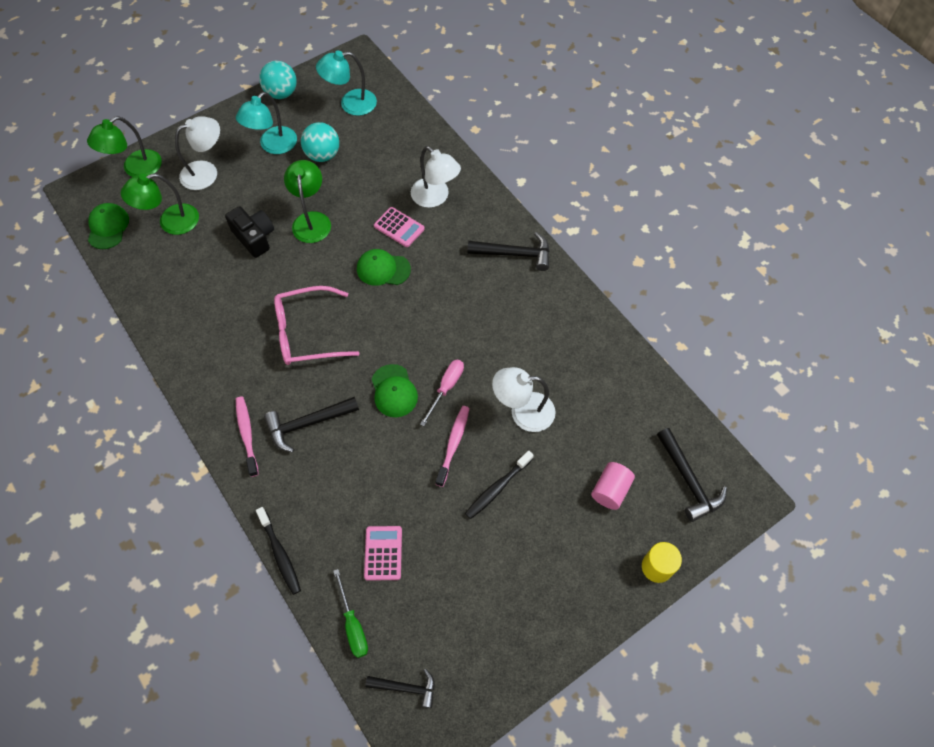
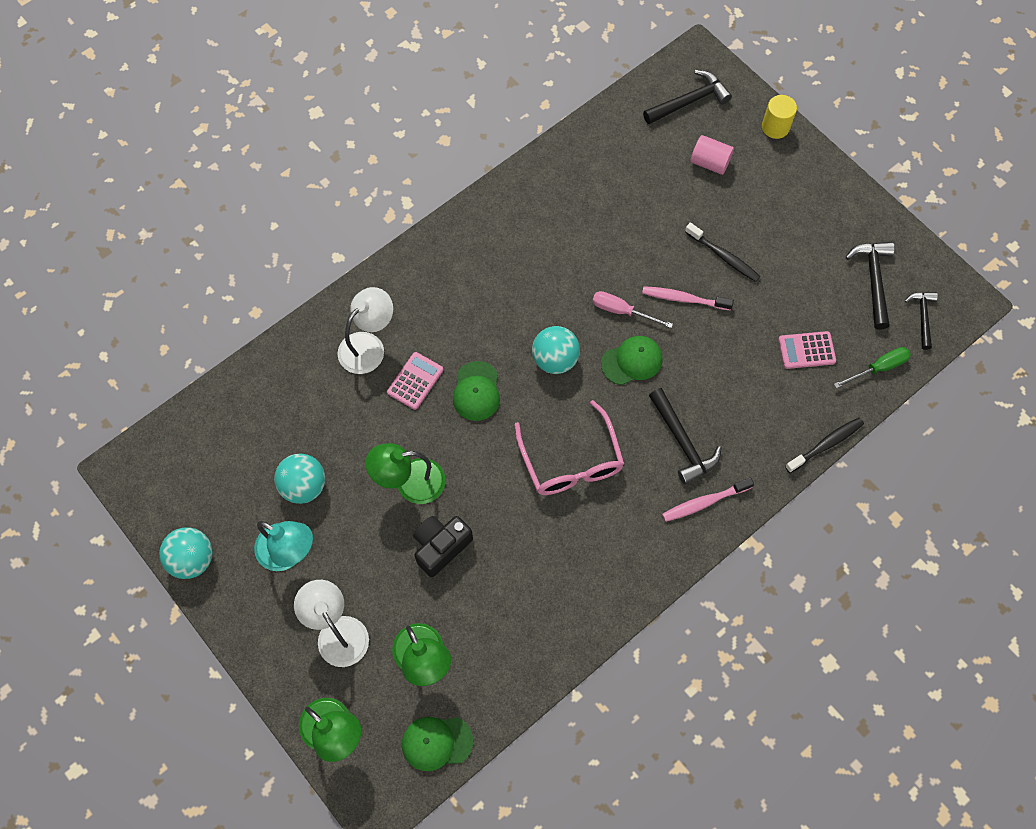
camera: 95 degrees left, 5 degrees up
turquoise lamp [316,51,377,116] -> none
black hammer [467,232,549,271] -> black hammer moved to [846,242,895,329]
white lamp [492,367,556,432] -> none
none -> turquoise ball [532,326,580,374]

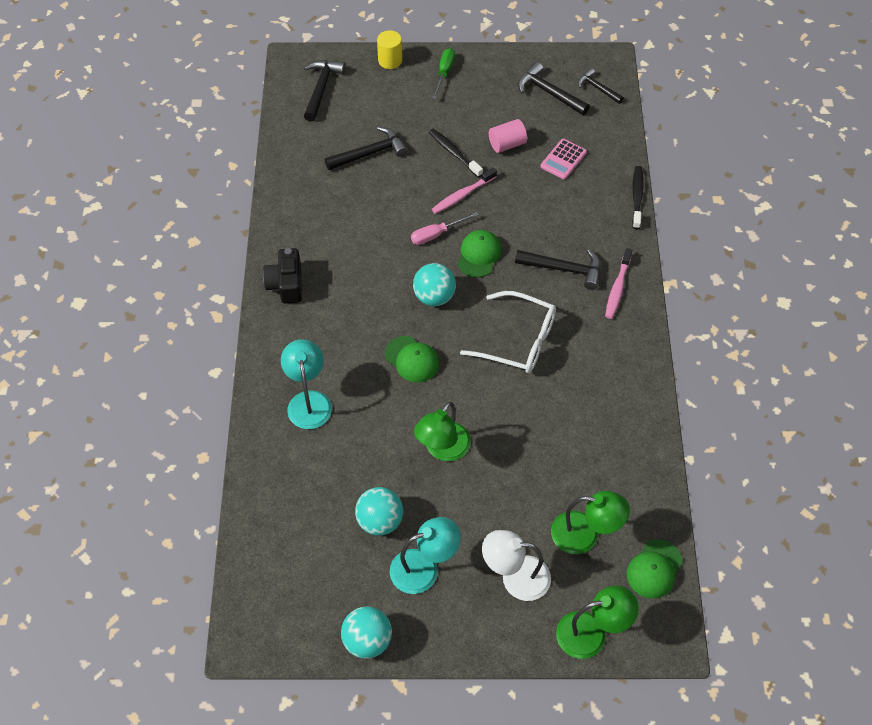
camera: 50 degrees left, 10 degrees down
white lamp [337,287,393,374] -> turquoise lamp [281,339,332,429]
pink calculator [387,352,443,410] -> none
black camera [413,516,473,577] -> black camera moved to [263,248,302,304]
pink glasses [515,400,624,495] -> white glasses [460,291,556,373]
black toothbrush [685,223,761,282] -> black toothbrush turned 120 degrees counterclockwise [429,129,483,178]
pink cylinder [690,135,734,175] -> pink cylinder moved to [489,119,527,153]
green screwdriver [834,347,911,388] -> green screwdriver moved to [432,48,455,99]
none -> black hammer [325,127,408,170]

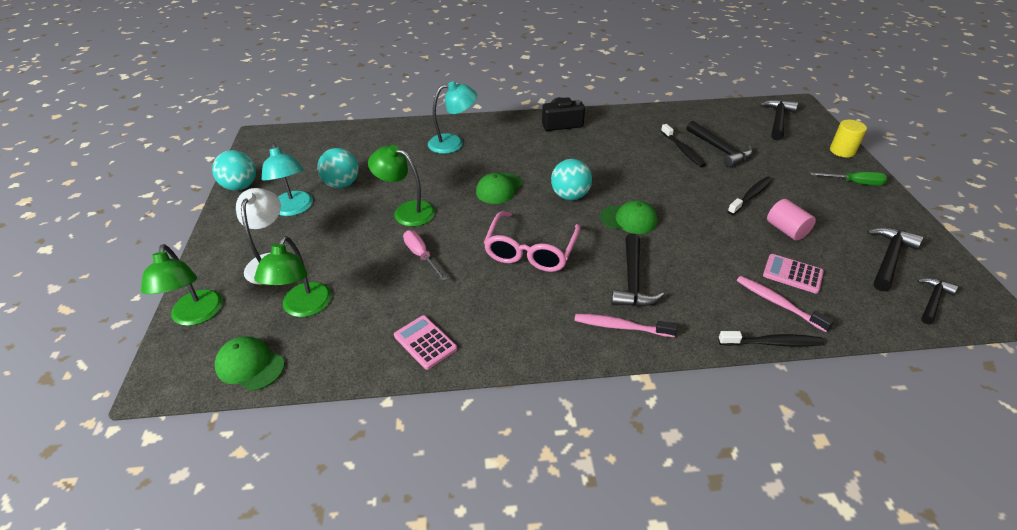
camera: 85 degrees right, 15 degrees down
black hammer [304,60,345,122] -> black hammer turned 75 degrees counterclockwise [759,99,798,141]
pink screwdriver [411,212,479,245] -> pink screwdriver moved to [403,230,447,281]
pink toothbrush [432,168,497,214] -> pink toothbrush moved to [737,276,834,332]
white glasses [460,291,556,373] -> pink glasses [484,211,581,272]
none -> pink calculator [394,315,457,370]
none -> black toothbrush [661,124,706,167]

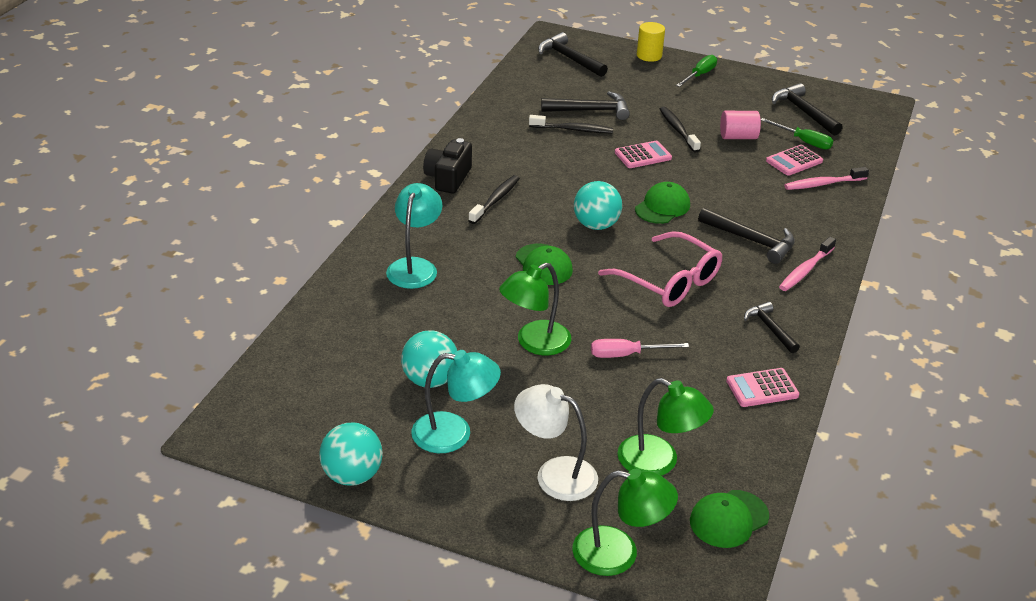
camera: 65 degrees left, 5 degrees down
black toothbrush [718,331,824,347] -> black toothbrush moved to [468,175,520,224]
black hammer [917,278,958,324] -> black hammer moved to [744,302,800,353]
none -> pink calculator [615,141,672,168]
none -> green screwdriver [761,118,833,150]

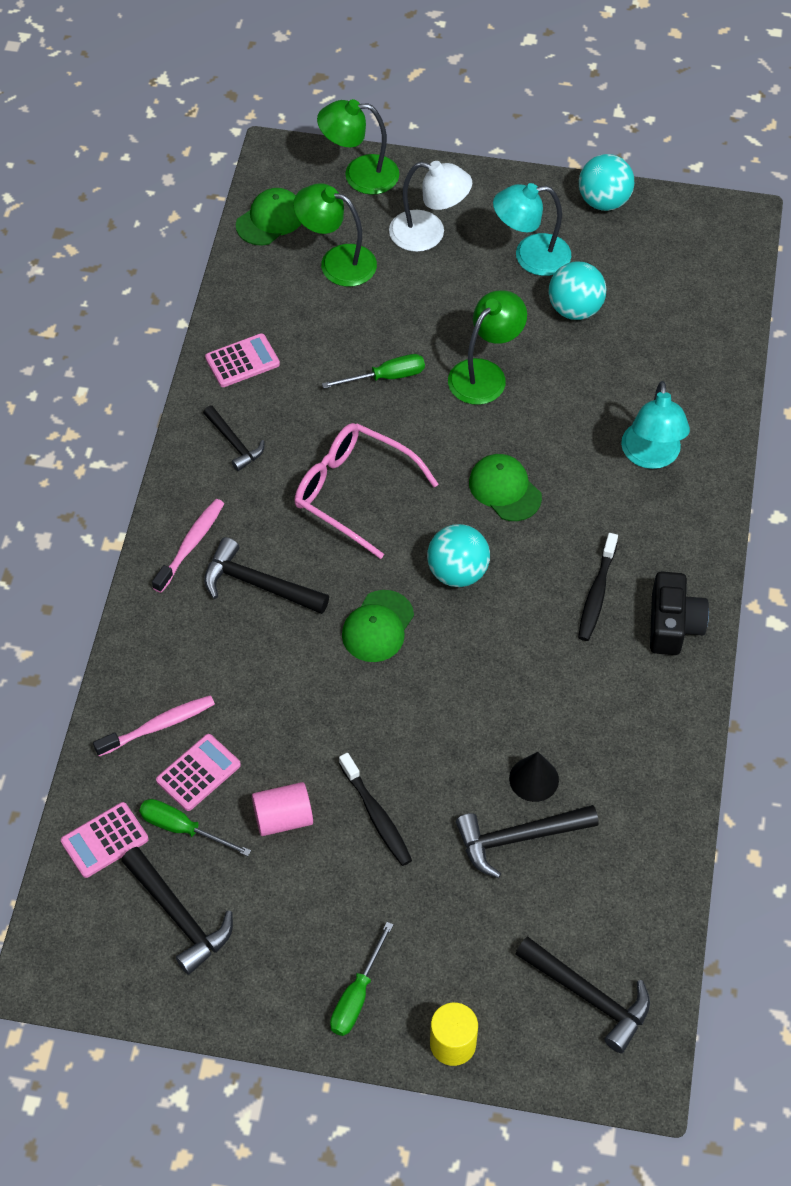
camera: 170 degrees right, 20 degrees up
black toothbrush [529,115,613,133] -> black cone [509,752,559,802]
pink screwdriver [591,339,689,358] -> green screwdriver [322,354,425,389]
pink calculator [615,141,672,168] -> pink calculator moved to [61,802,148,878]

